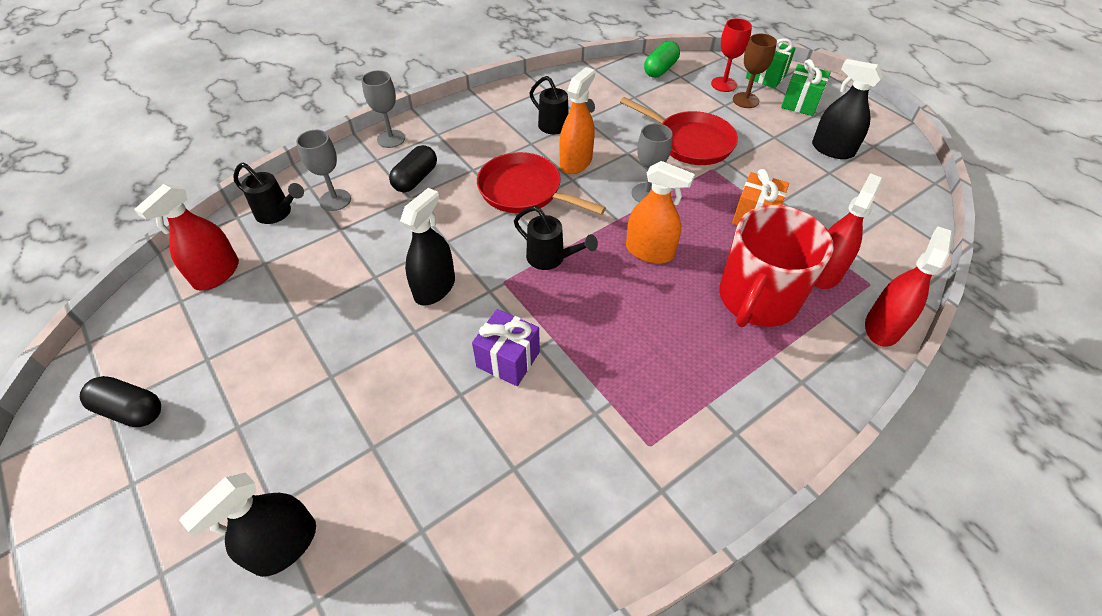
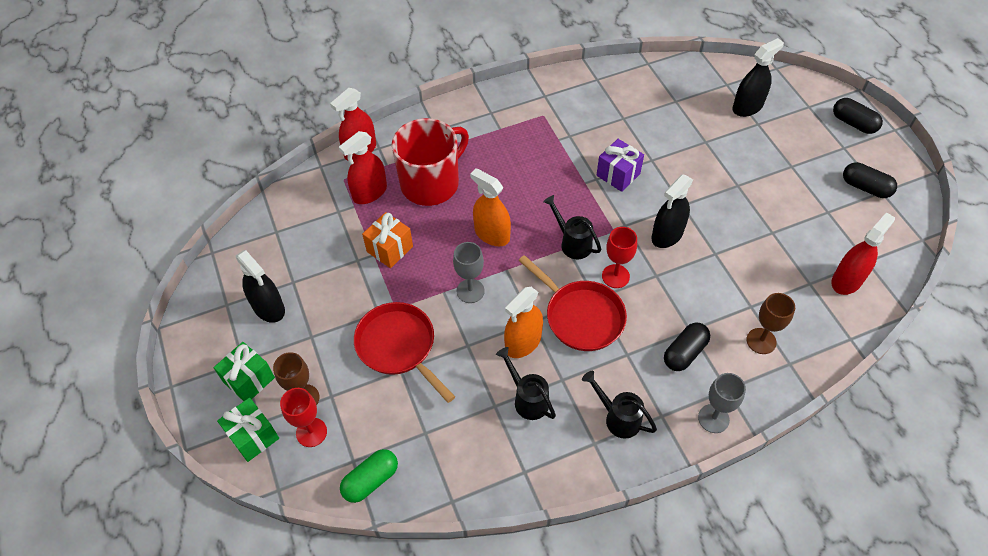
camera: 165 degrees left, 5 degrees up
black watering can [233,162,304,224] -> black watering can moved to [582,371,657,439]
grey goblet [296,130,351,211] -> brown goblet [747,293,795,354]
none -> red goblet [602,227,637,288]
none -> black capsule [833,98,883,134]

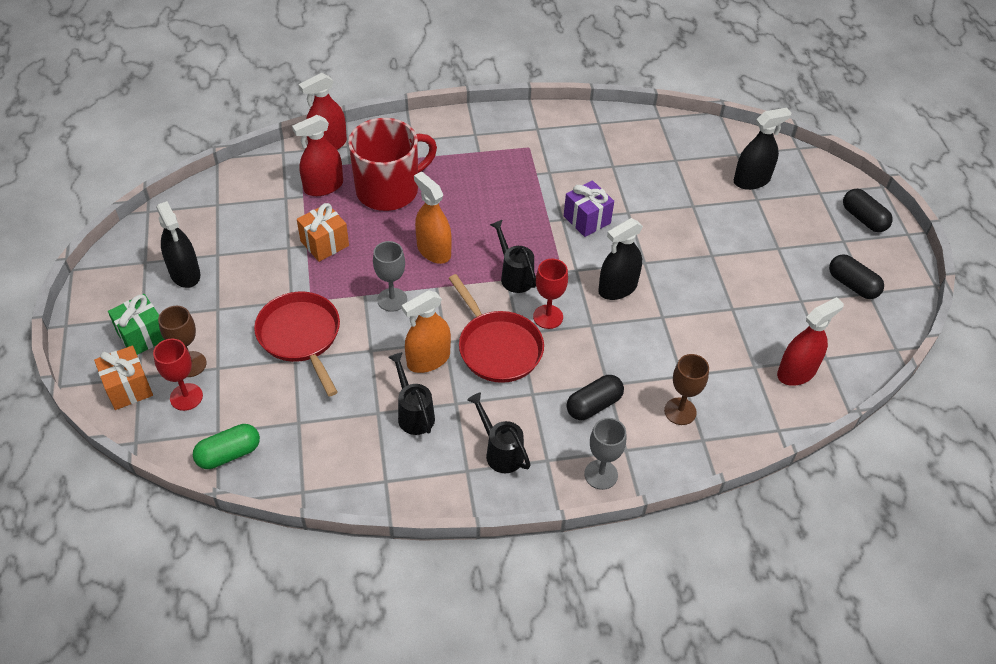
camera: 10 degrees right, 5 degrees down
green gift [217,398,279,462] -> orange gift [94,346,153,410]

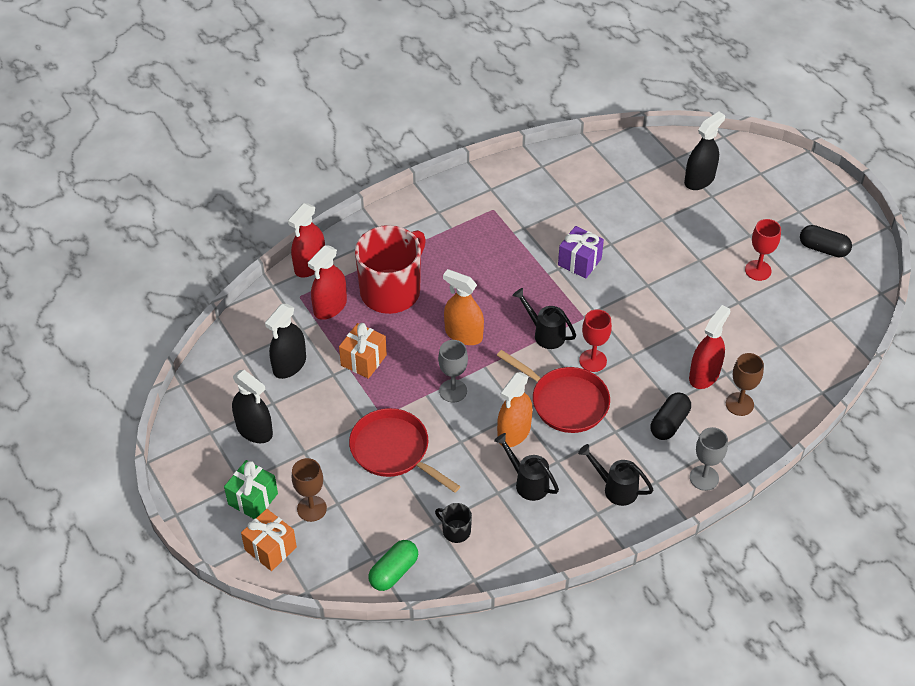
camera: 20 degrees left, 0 degrees up
red goblet [153,339,203,411] -> red goblet moved to [745,219,781,281]
black spray bottle [598,218,643,300] -> black spray bottle moved to [265,304,306,379]
red spray bottle [777,297,844,386] -> red spray bottle moved to [689,305,730,389]
black capsule [843,189,892,232] -> none
none -> black mug [435,503,472,543]

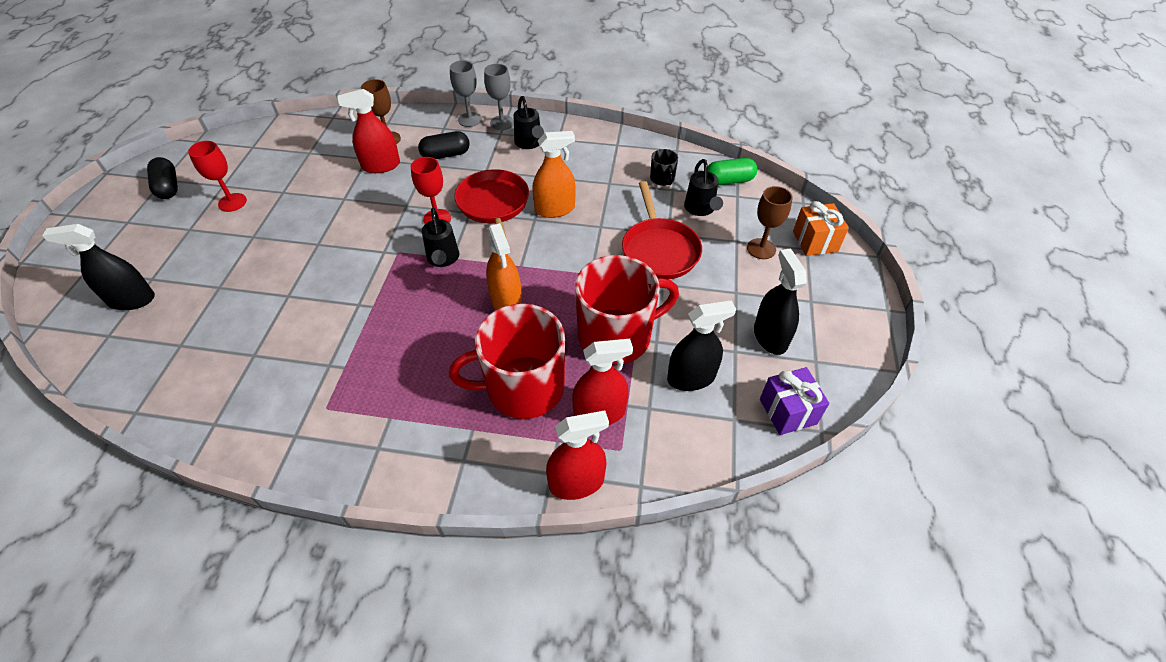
camera: 140 degrees left, 0 degrees up
green gift [224,460,278,519] -> none
orange gift [339,323,387,379] -> red mug [575,255,679,365]
grey goblet [438,340,468,403] -> grey goblet moved to [484,64,514,130]
black watering can [494,433,559,501] -> black watering can moved to [684,159,723,216]
purple gift [558,226,604,279] -> purple gift moved to [760,367,829,435]

